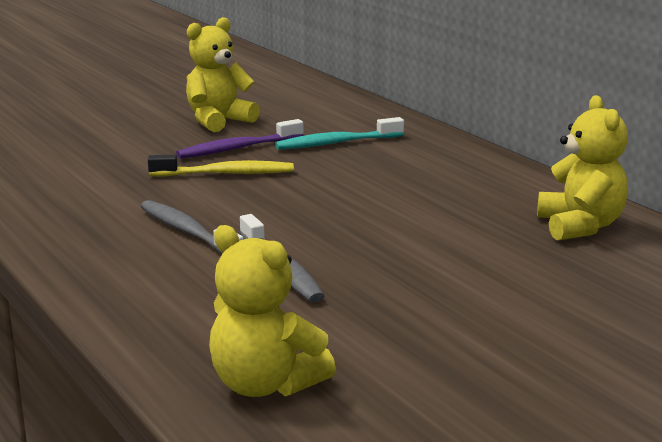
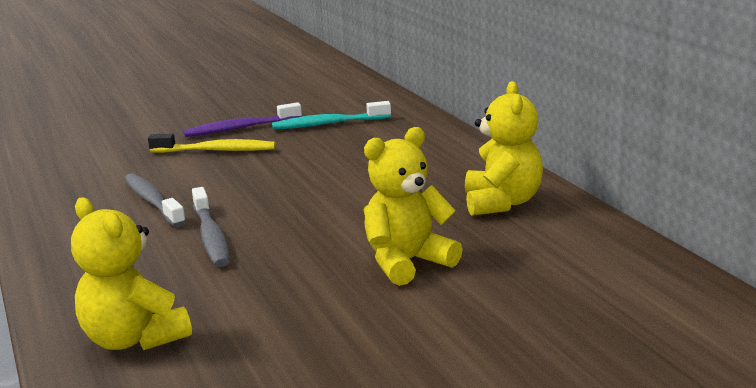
camera: 10 degrees right, 0 degrees up
yellow teddy bear [186,17,260,132] -> yellow teddy bear moved to [364,127,463,286]

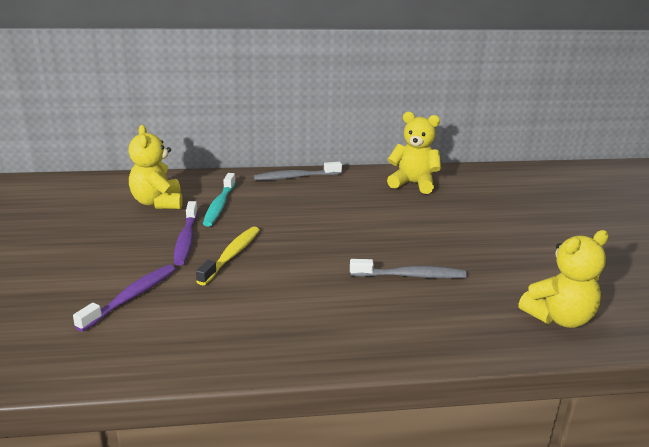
camera: 75 degrees left, 5 degrees up
grey toothbrush [124,173,186,227] -> grey toothbrush moved to [254,162,342,181]
yellow teddy bear [364,127,463,286] -> yellow teddy bear moved to [128,125,183,209]
none -> purple toothbrush [73,264,175,332]

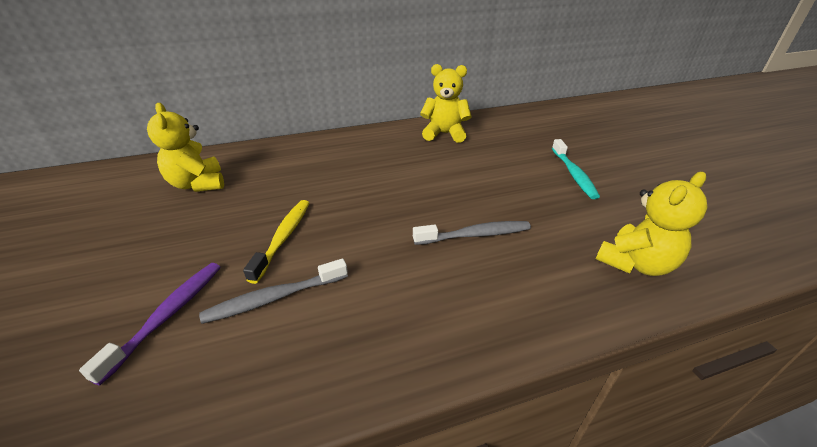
camera: 10 degrees left, 10 degrees up
purple toothbrush [174,201,198,265] -> none
turquoise toothbrush [203,173,236,227] -> turquoise toothbrush moved to [552,139,600,199]
grey toothbrush [254,162,342,181] -> grey toothbrush moved to [199,258,348,324]

